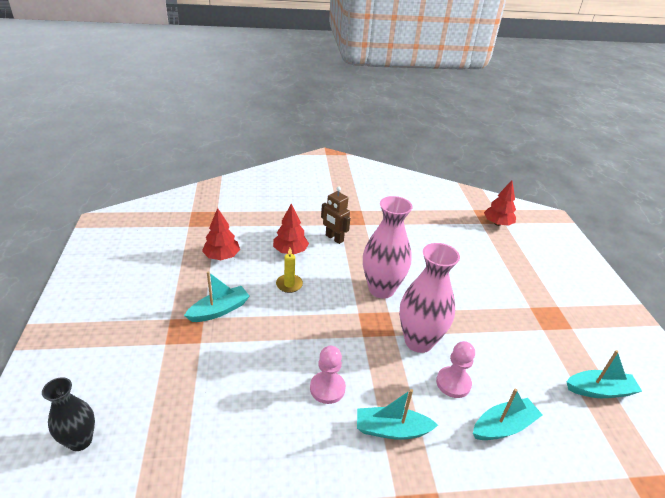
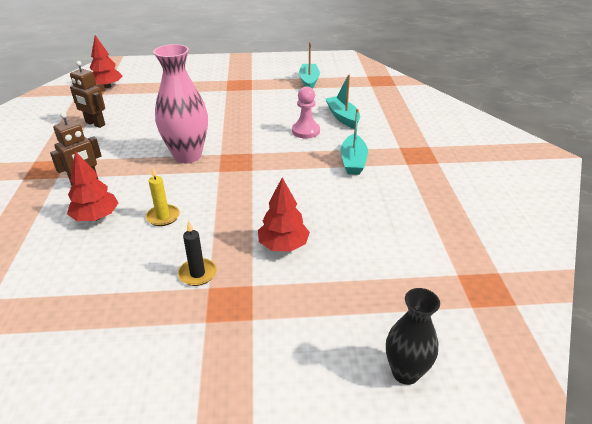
camera: 85 degrees left, 0 degrees up
turquoise boat [184,271,250,322] -> black candle [178,220,216,286]
red tree [202,208,240,260] -> red tree moved to [258,177,310,252]
pink pawn [310,346,346,404] -> none
pink vase [399,243,460,353] -> none
none -> brown robot [70,61,105,128]

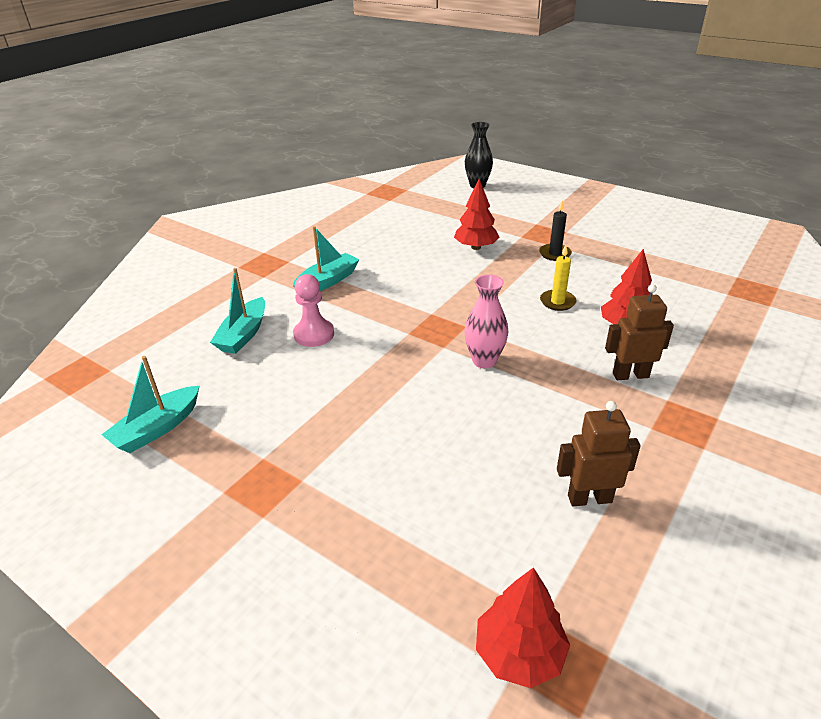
camera: 140 degrees left, 0 degrees up
brown robot [70,61,105,128] -> brown robot turned 75 degrees counterclockwise [557,401,641,506]
pink vase [153,44,208,163] -> pink vase [464,275,508,369], size x0.60

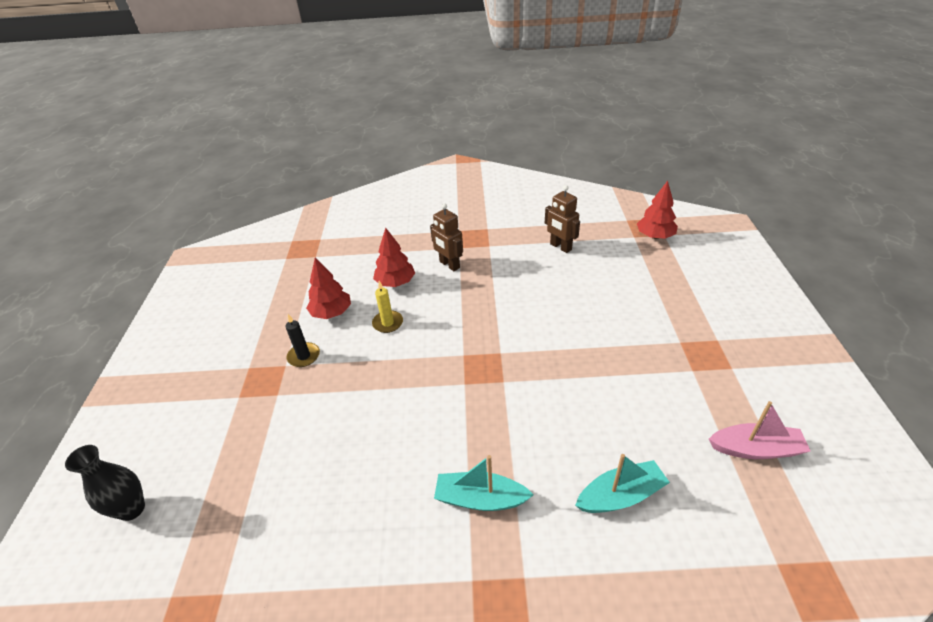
camera: 125 degrees left, 5 degrees up
turquoise boat [101,356,199,453] -> pink boat [709,401,811,459]
pink pawn [293,274,334,347] -> none
red tree [454,179,500,250] -> red tree moved to [306,258,351,319]
pink vase [464,275,508,369] -> none

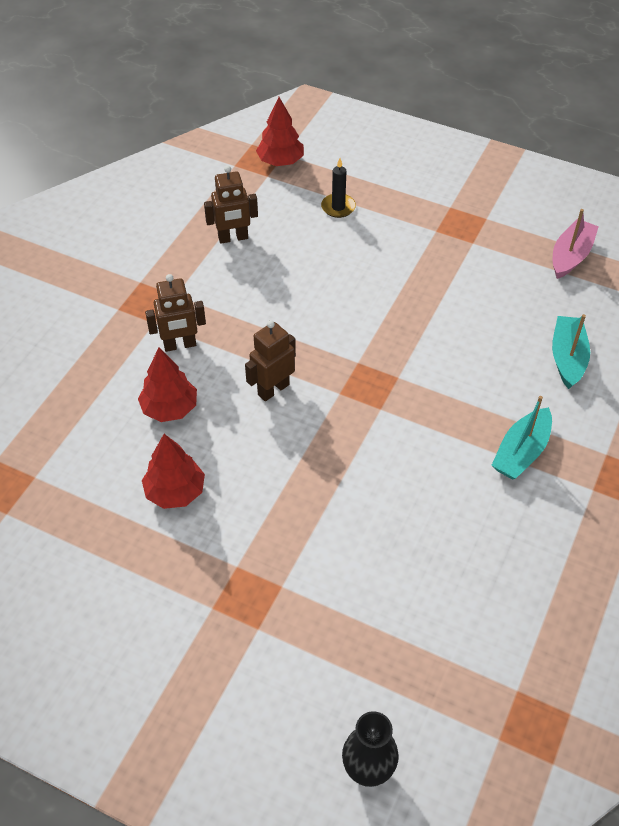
camera: 65 degrees left, 10 degrees up
black candle [285,314,320,367] -> black candle moved to [321,158,356,218]
yellow candle [372,281,403,333] -> none
none -> brown robot [245,320,296,401]

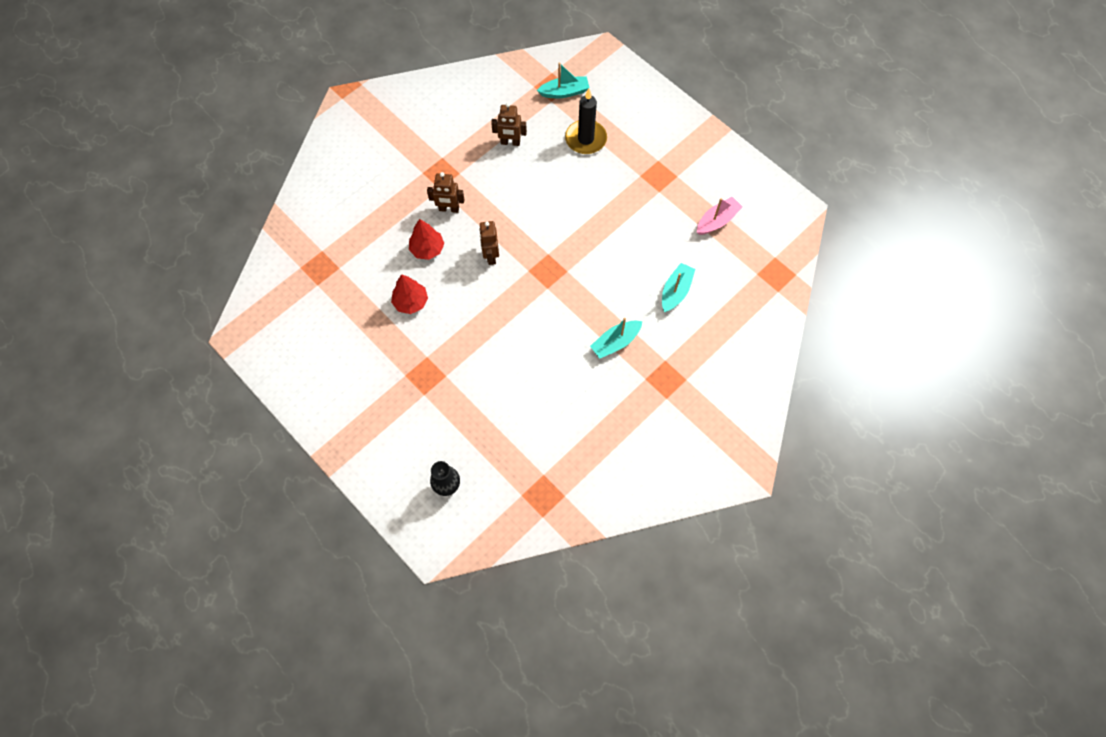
camera: 20 degrees right, 15 degrees up
brown robot [245,320,296,401] -> brown robot turned 75 degrees counterclockwise [479,221,499,265]
red tree [256,97,304,166] -> turquoise boat [537,62,590,98]
black candle [321,158,356,218] -> black candle [565,89,607,154], size x1.80

